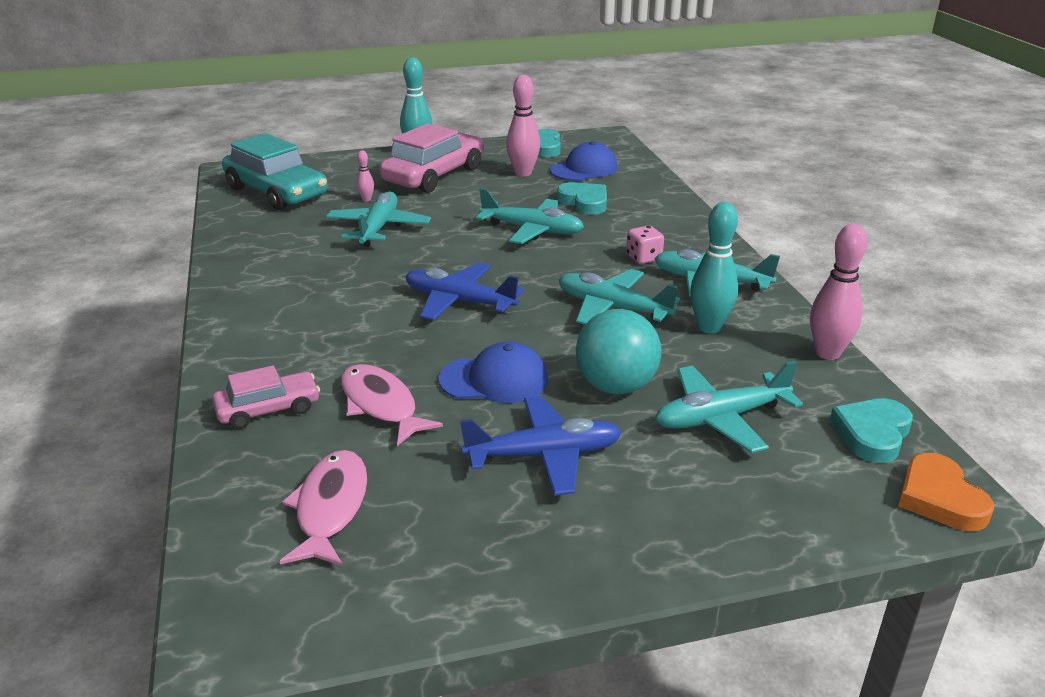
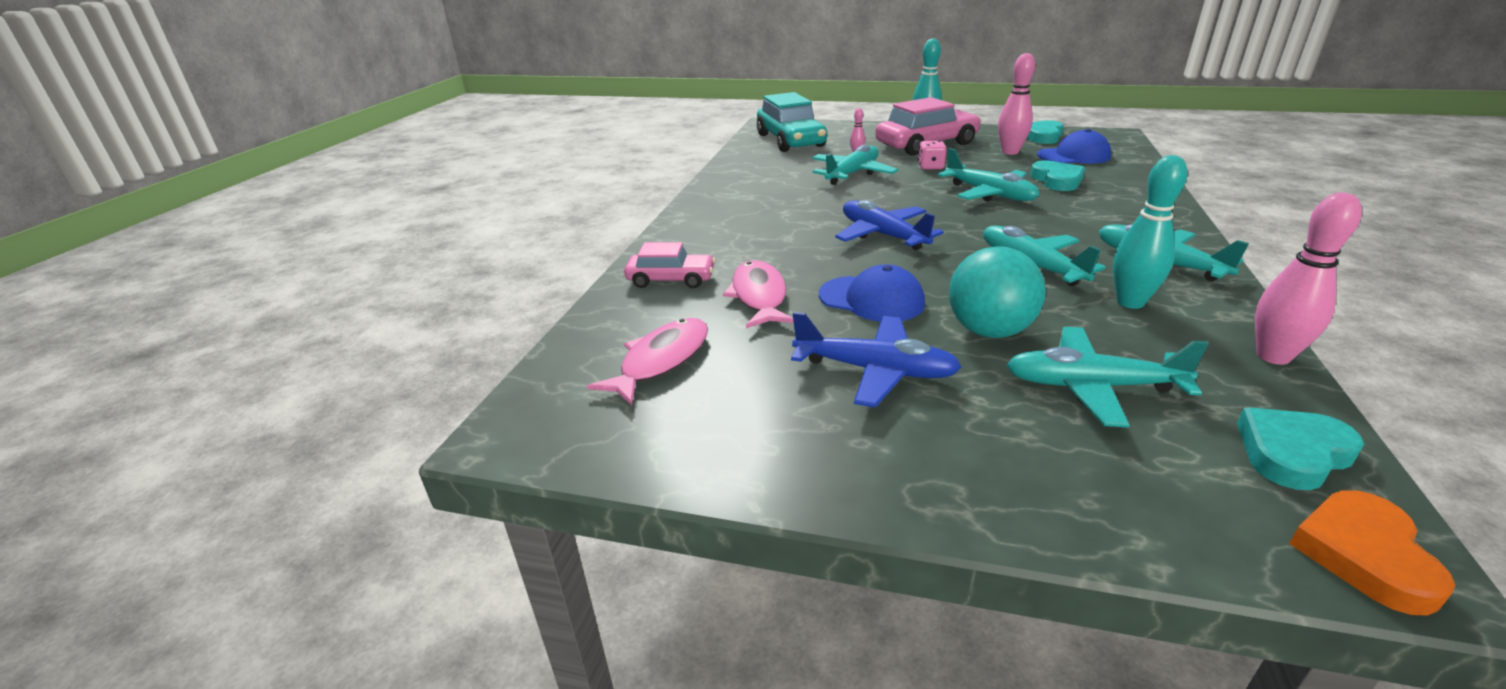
camera: 30 degrees right, 0 degrees up
pink dice [626,226,664,264] -> pink dice moved to [918,140,947,170]

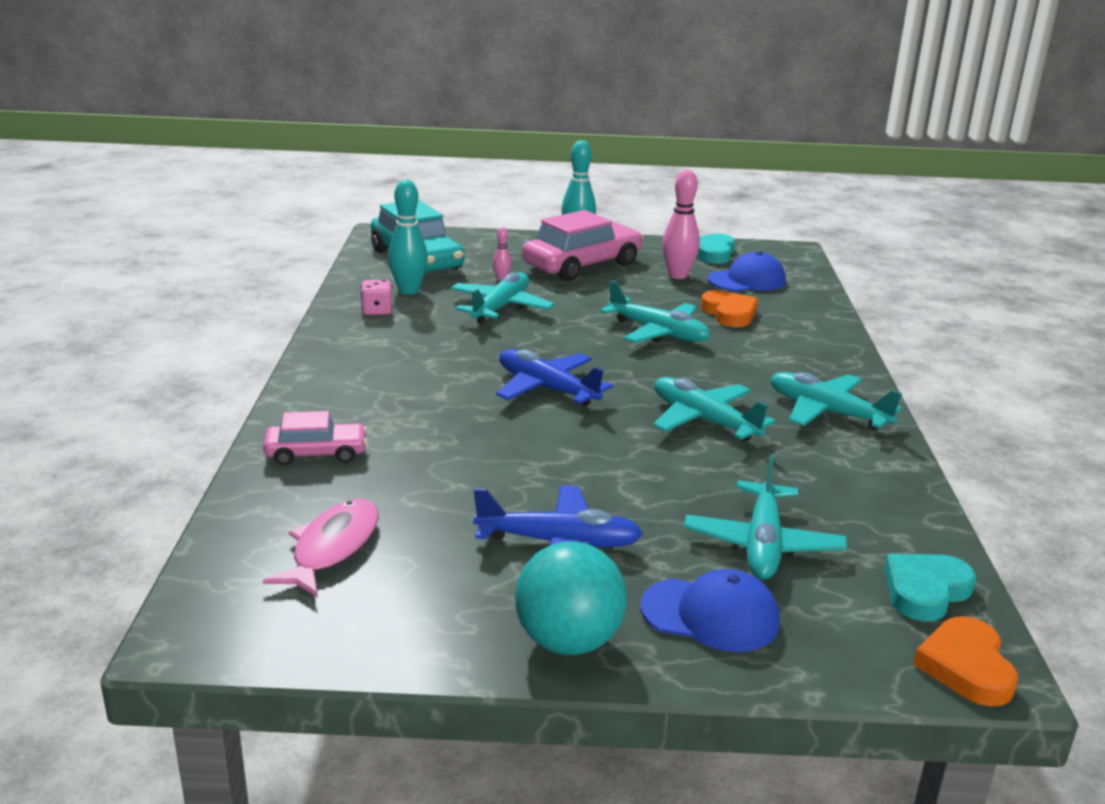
camera: 15 degrees left, 5 degrees down
pink fish [723,260,794,328] -> none
blue cap [819,264,925,322] -> blue cap moved to [640,569,780,652]
pink dice [918,140,947,170] -> pink dice moved to [361,279,393,315]
turquoise ball [949,246,1046,338] -> turquoise ball moved to [515,542,626,655]
turquoise plane [1007,327,1209,428] -> turquoise plane turned 75 degrees counterclockwise [684,455,847,579]
turquoise heart [1030,160,1085,191] -> orange heart [701,290,758,327]
turquoise bowling pin [1113,155,1187,309] -> turquoise bowling pin moved to [388,180,428,295]
pink bowling pin [1255,193,1362,365] -> none

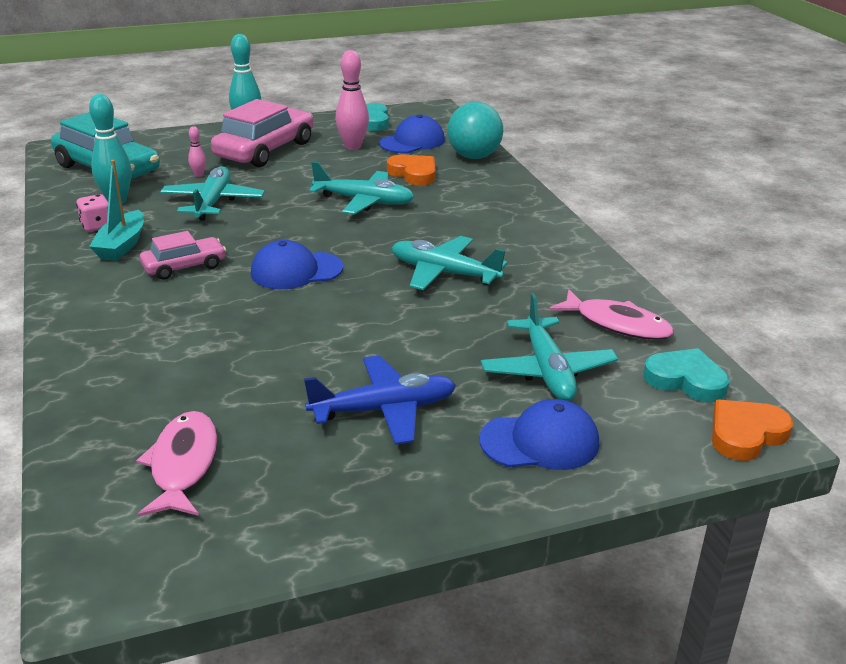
camera: 20 degrees left, 5 degrees up
pink car [263,411,367,466] -> pink car moved to [140,231,226,280]
blue plane [496,349,613,406] -> blue cap [251,240,343,289]
turquoise ball [515,542,626,655] -> turquoise ball moved to [447,102,503,159]
turquoise plane [770,372,902,430] -> none
turquoise heart [884,554,976,621] -> turquoise heart turned 90 degrees clockwise [643,348,729,402]
orange heart [913,616,1018,707] -> orange heart turned 75 degrees clockwise [712,400,793,461]
none -> turquoise boat [89,160,144,261]
none -> pink fish [549,290,674,340]

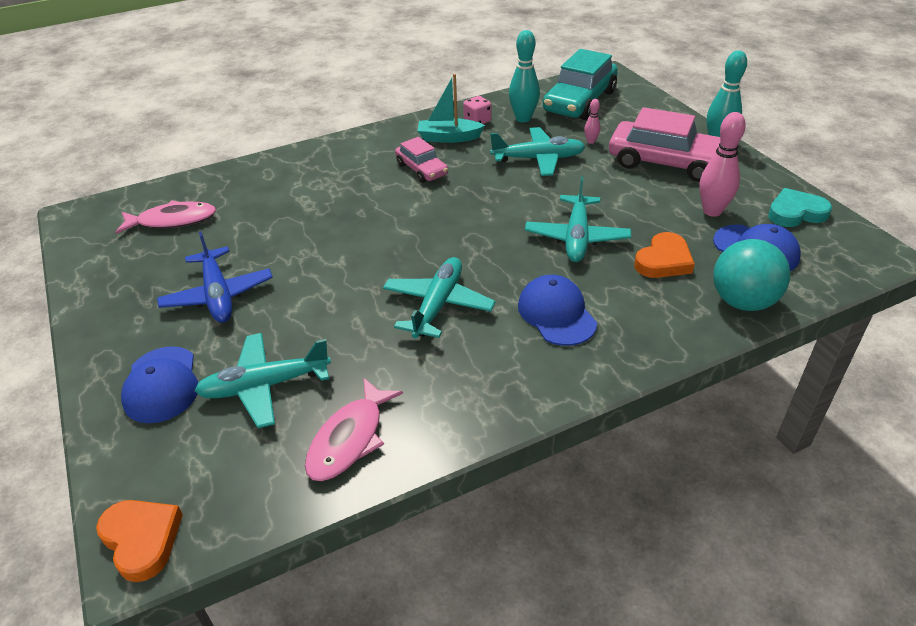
camera: 85 degrees right, 10 degrees up
blue cap [251,240,343,289] -> blue cap moved to [518,275,597,346]
turquoise heart [643,348,729,402] -> none

